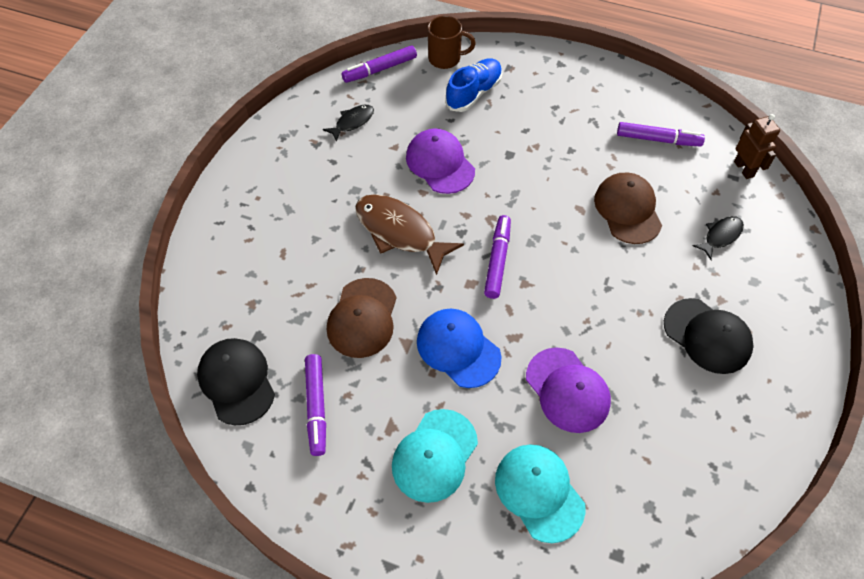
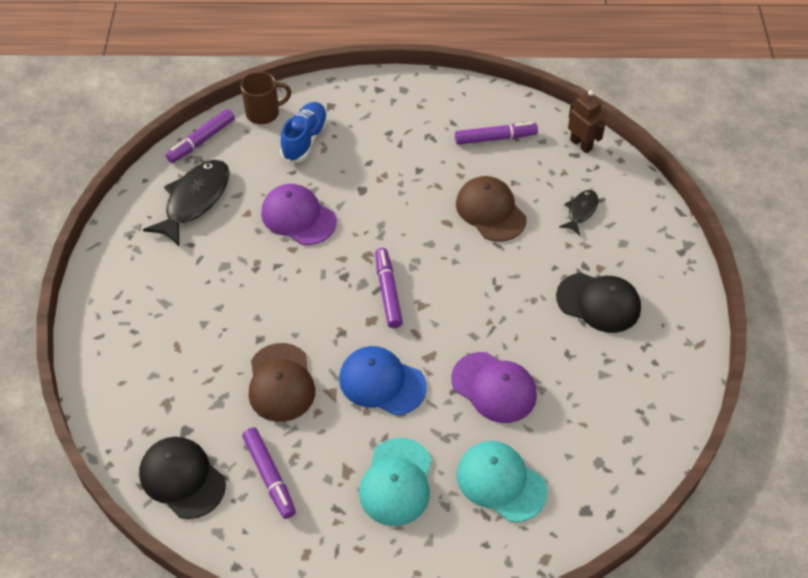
camera: 20 degrees left, 5 degrees down
black fish [323,105,374,142] -> black fish [143,160,230,246], size x1.91
brown fish [355,194,464,275] -> none

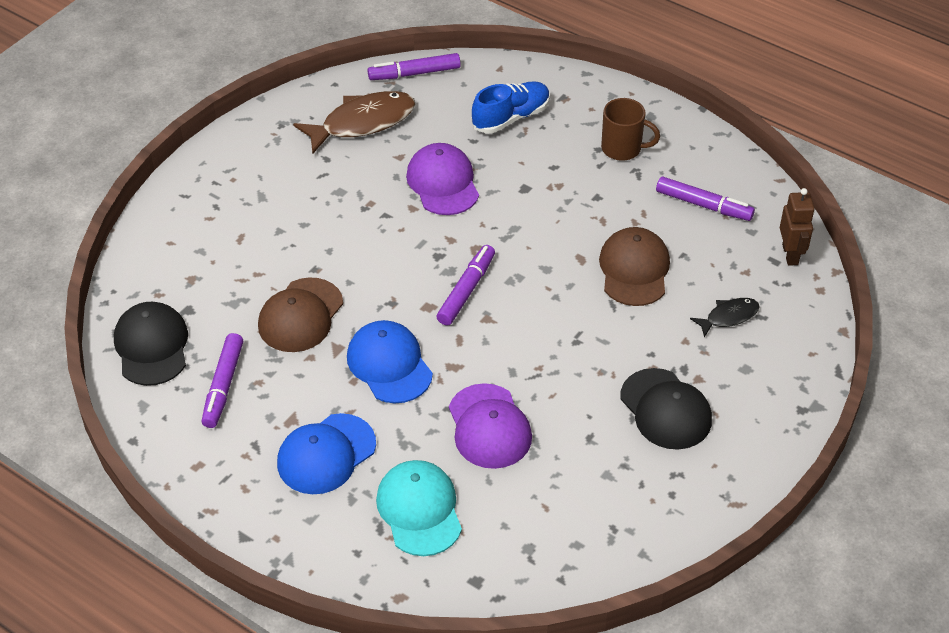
camera: 35 degrees right, 5 degrees down
black fish [143,160,230,246] -> brown fish [293,91,415,154]
brown mug [240,71,291,124] -> brown mug moved to [601,98,660,161]
turquoise cap [359,438,432,526] -> blue cap [277,413,376,494]

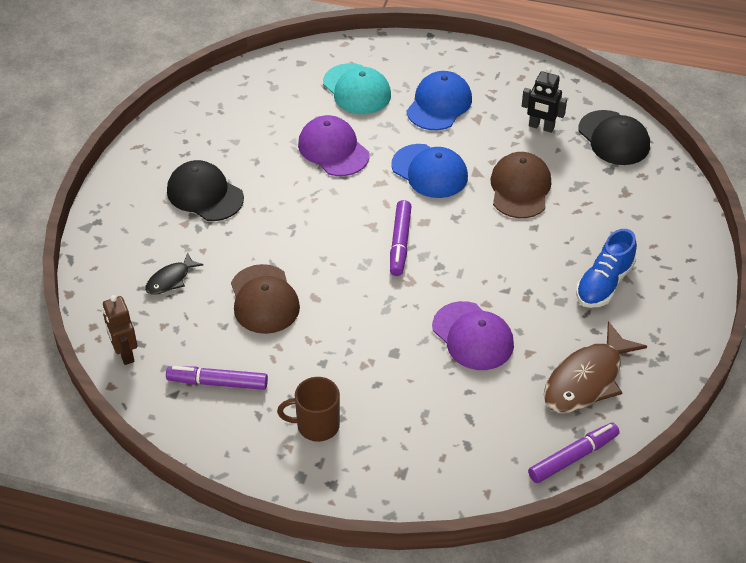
camera: 160 degrees right, 0 degrees up
purple marker [201,333,243,428] -> black robot [522,67,567,133]
blue shoe [472,81,550,133] -> blue shoe moved to [576,229,637,308]

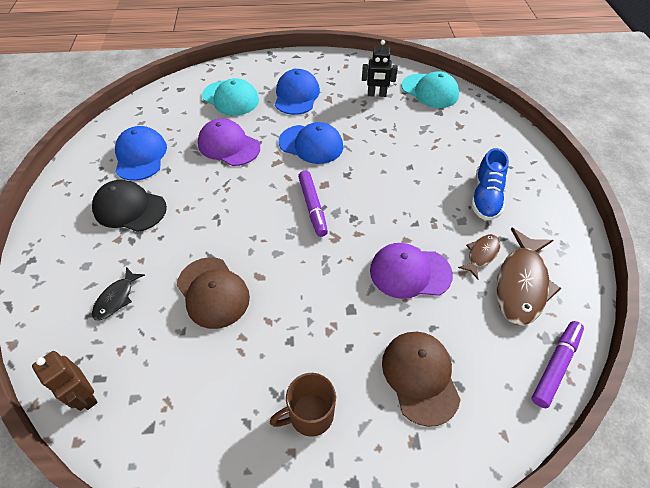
camera: 20 degrees left, 5 degrees up
purple marker [166,366,268,390] -> none
purple cap [432,301,514,370] -> purple cap turned 150 degrees clockwise [370,243,453,299]
brown cap [490,152,551,218] -> brown cap moved to [382,332,461,427]
black cap [578,110,650,165] -> turquoise cap [402,71,459,108]
none -> blue cap [115,126,167,181]
none -> brown fish [458,234,500,279]

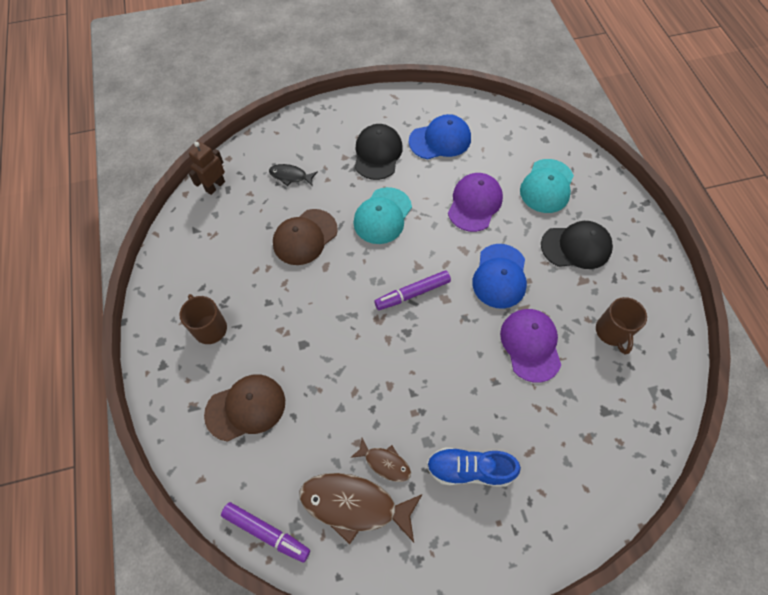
camera: 80 degrees right, 10 degrees up
blue cap [275,69,320,115] -> black cap [541,221,613,269]
black robot [362,40,398,97] -> brown mug [596,297,647,354]
purple cap [370,243,453,299] -> purple cap moved to [500,309,561,383]
turquoise cap [402,71,459,108] -> turquoise cap moved to [353,187,412,244]

